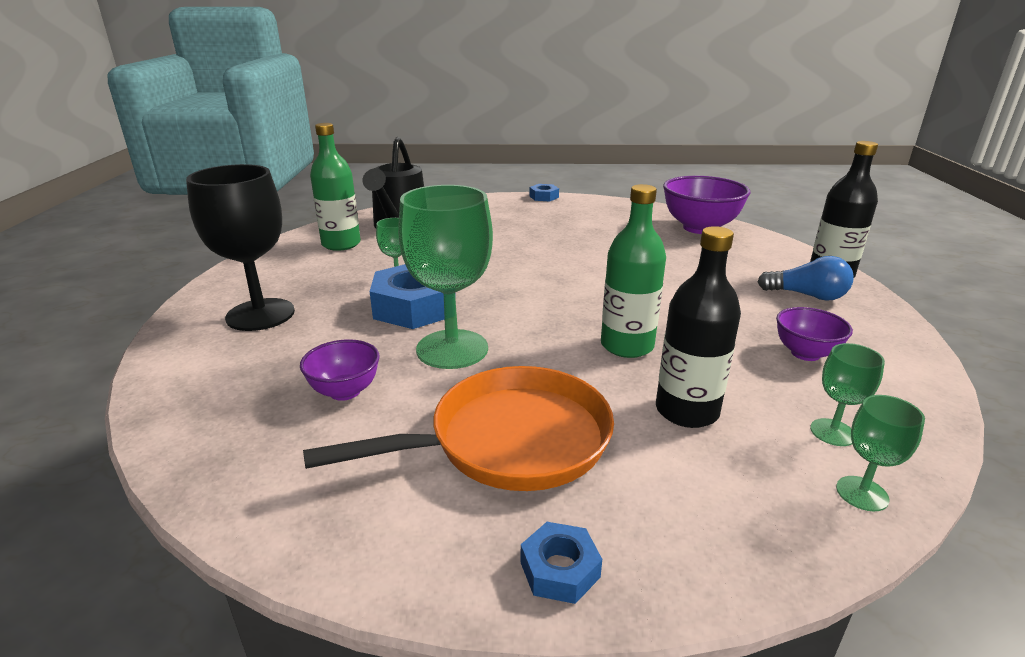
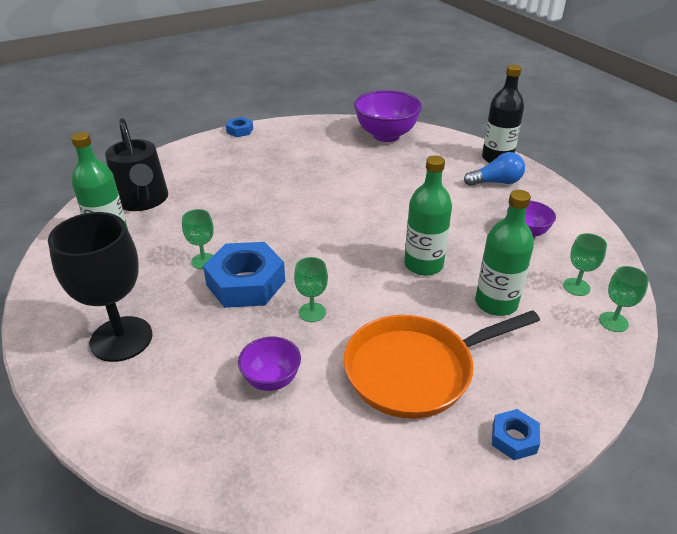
camera: 30 degrees left, 10 degrees up
orange pan [303,366,614,491] -> orange pan turned 150 degrees counterclockwise [344,310,540,419]
green goblet [398,185,493,369] -> green goblet [294,257,328,322], size x0.47
black bottle [656,226,741,428] -> green bottle [475,190,534,316]

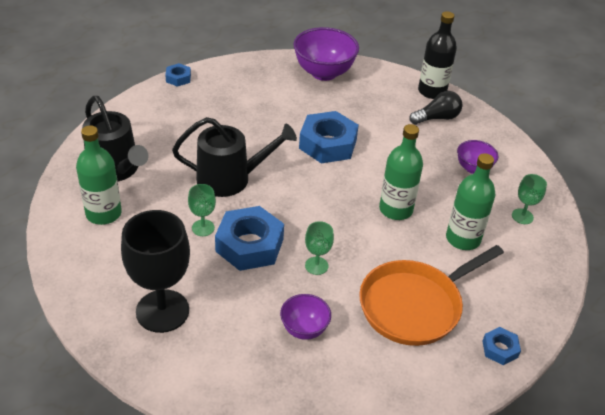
camera: 15 degrees left, 5 degrees up
blue light bulb [464,152,525,186] -> black light bulb [409,91,462,125]
green goblet [599,266,649,332] -> none
none -> black watering can [172,117,297,197]
none -> blue nut [299,111,359,163]

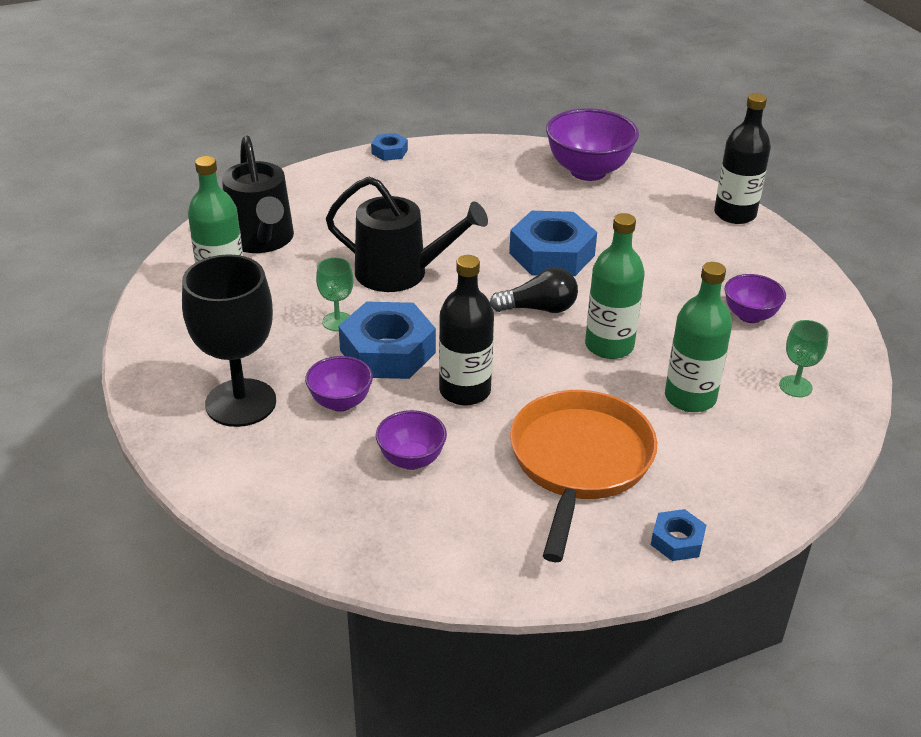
camera: 20 degrees right, 5 degrees down
green goblet [305,221,334,275] -> black bottle [439,255,494,406]
orange pan [360,245,504,346] -> orange pan turned 120 degrees clockwise [510,390,657,562]
black light bulb [409,91,462,125] -> black light bulb moved to [490,267,578,313]
none -> purple bowl [305,356,373,412]

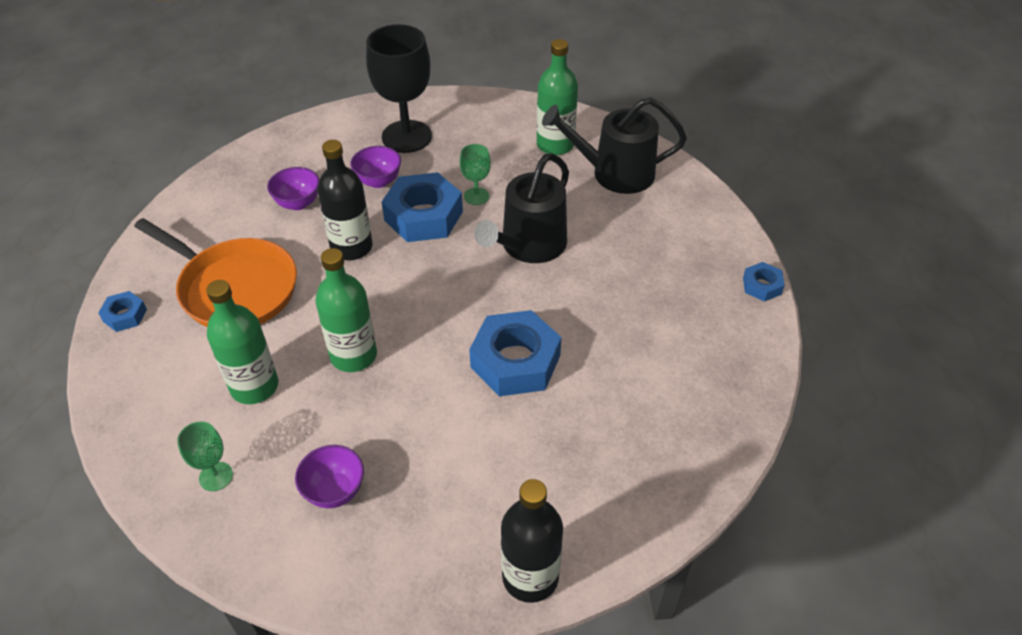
camera: 110 degrees right, 10 degrees up
black light bulb [490,267,578,313] -> none
purple bowl [546,108,639,181] -> none

